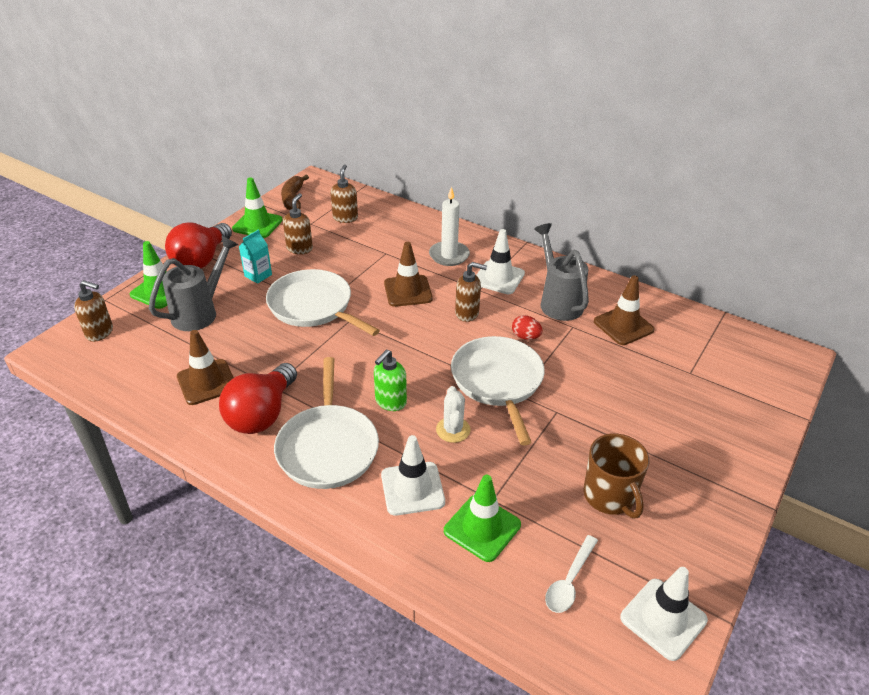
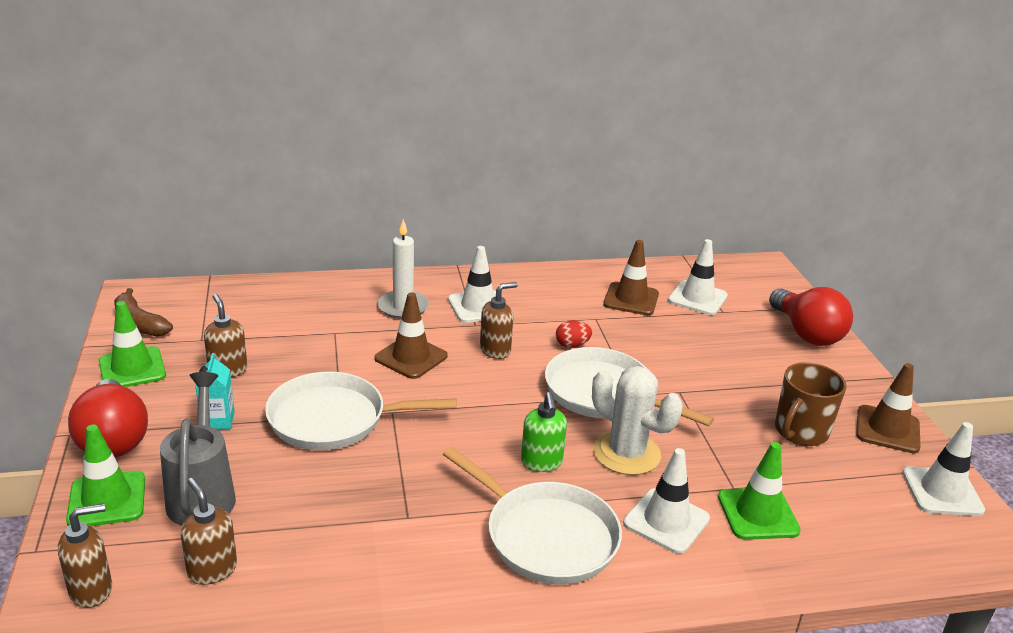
camera: 45 degrees left, 10 degrees down
brown traffic cone [177,330,234,405] -> brown traffic cone moved to [856,363,921,453]
red light bulb [219,363,297,434] -> red light bulb moved to [769,287,853,346]
brown soap dispenser [330,165,358,223] -> brown soap dispenser moved to [181,478,237,585]
white cactus [436,386,470,443] -> white cactus [592,366,683,475], size x1.66
grey watering can [534,223,589,321] -> none
white spoon [545,535,598,613] -> none
brown mug [583,433,649,519] -> brown mug turned 105 degrees clockwise [775,362,847,446]
none -> white traffic cone [668,239,728,315]

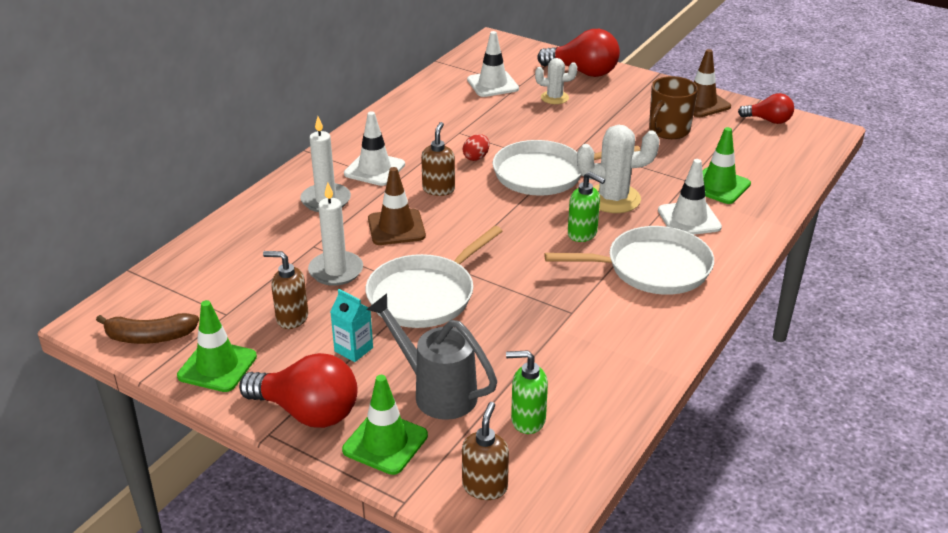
camera: 45 degrees left, 5 degrees up
brown soap dispenser [181,478,237,585] -> green soap dispenser [506,350,548,434]
brown traffic cone [603,240,659,315] -> none
brown mug [775,362,847,446] -> brown mug turned 45 degrees clockwise [649,76,698,139]
white traffic cone [902,422,985,516] -> red light bulb [738,93,794,124]
none -> white candle [308,182,363,286]
none -> white cactus [535,58,577,104]

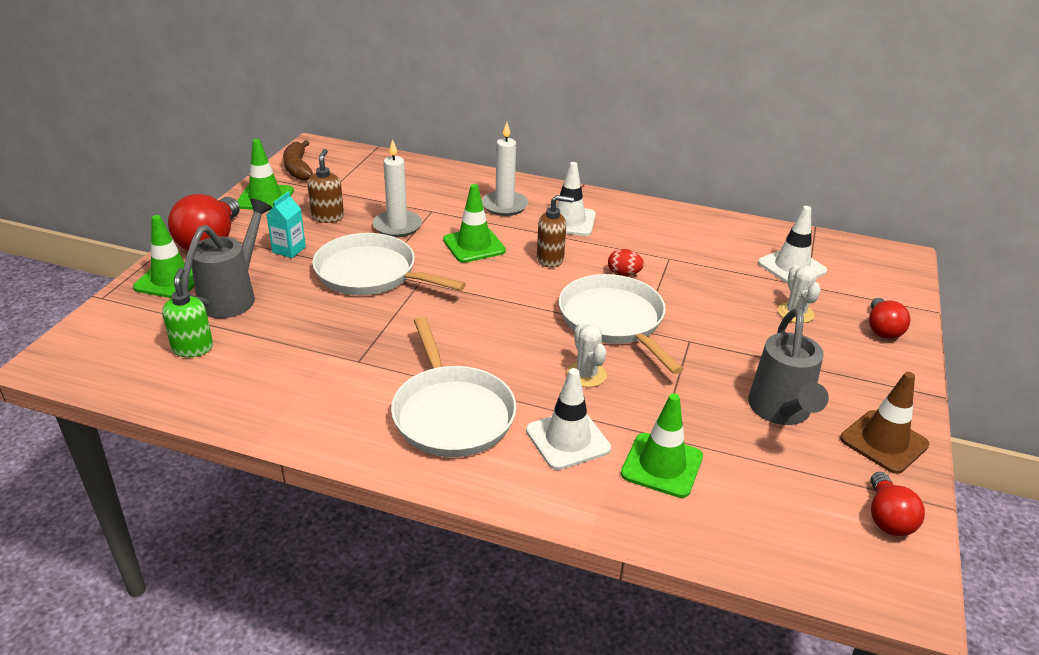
camera: 75 degrees right, 0 degrees up
brown traffic cone [368,167,426,245] -> green traffic cone [443,184,506,263]
brown soap dispenser [462,402,509,500] -> none
red light bulb [537,29,620,77] -> red light bulb [869,298,910,339], size x0.60
green soap dispenser [568,172,605,242] -> none
white cactus [577,125,660,213] -> white cactus [567,323,607,387], size x0.60
brown mug [649,76,698,139] -> grey watering can [748,308,829,425]

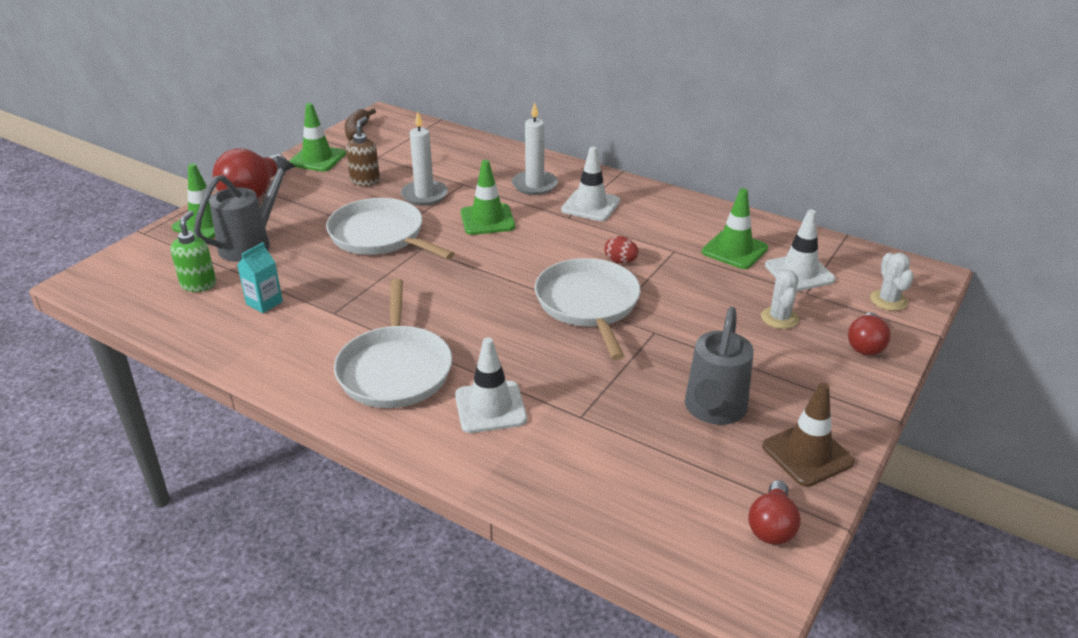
camera: 15 degrees right, 0 degrees up
turquoise carton [266,191,306,258] -> turquoise carton moved to [237,242,283,313]
brown soap dispenser [537,195,574,268] -> none
white cactus [567,323,607,387] -> white cactus moved to [870,253,914,311]
green traffic cone [621,393,703,498] -> green traffic cone moved to [702,188,768,269]

